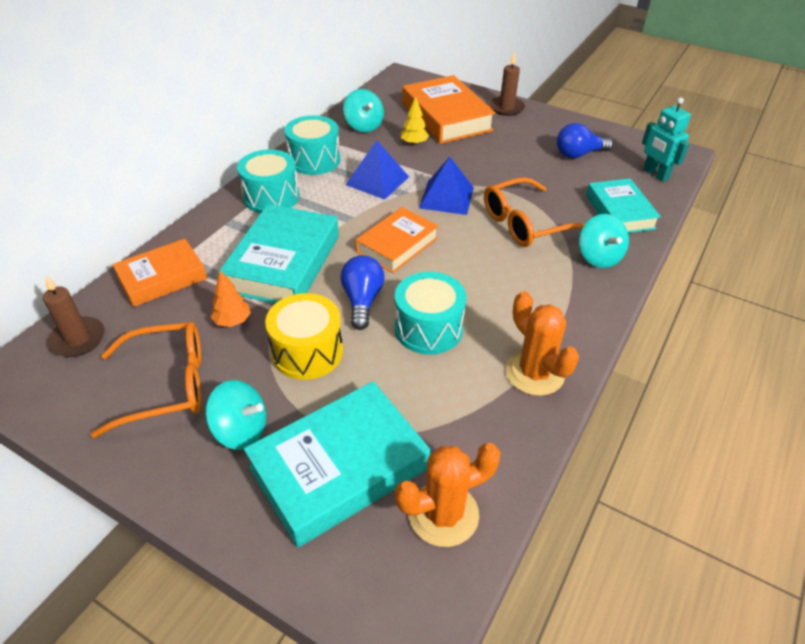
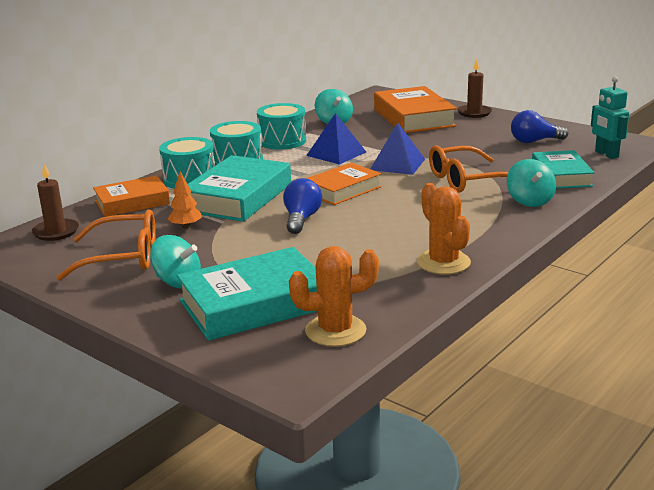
camera: 10 degrees right, 20 degrees down
yellow drum [265,293,343,380] -> none
turquoise drum [395,272,467,355] -> turquoise drum moved to [159,137,215,189]
yellow tree [401,96,429,146] -> none

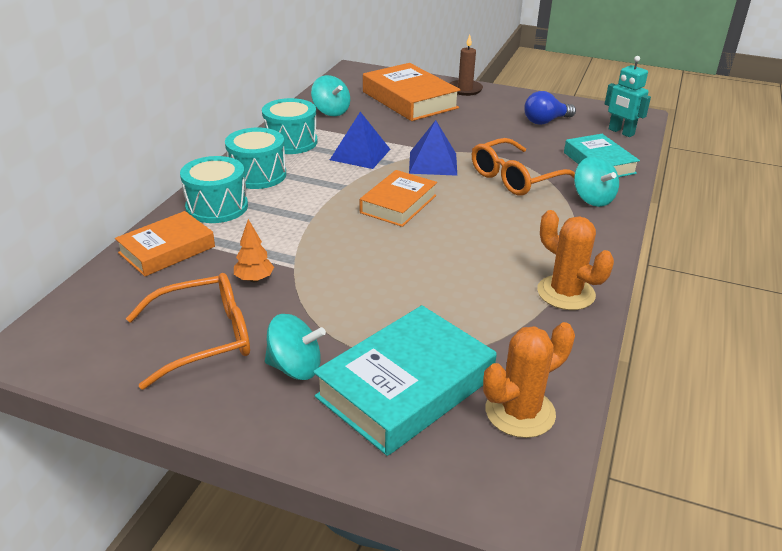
camera: 20 degrees left, 10 degrees up
brown candle [32,164,79,241] -> none
turquoise book [188,155,291,222] -> none
blue light bulb [283,178,322,234] -> none

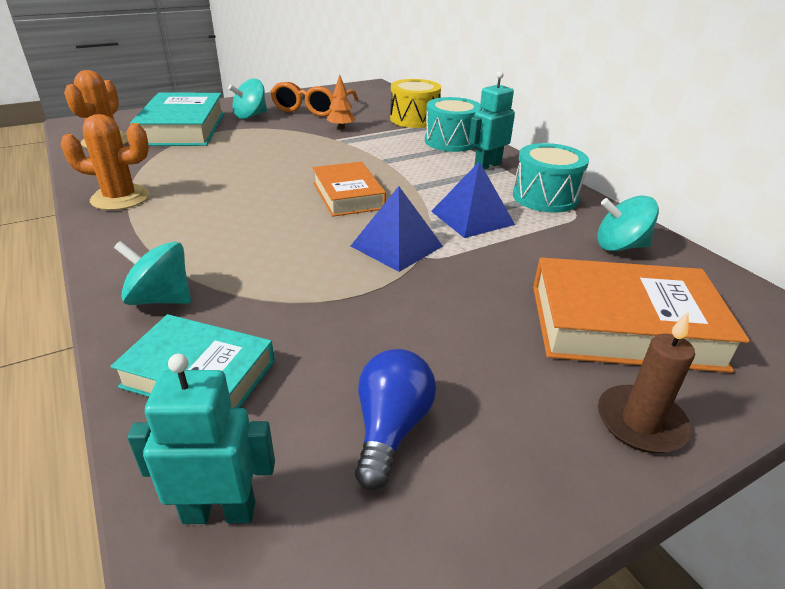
camera: 130 degrees right, 0 degrees up
orange book [115,211,215,277] -> yellow drum [390,79,441,128]
turquoise drum [225,128,286,189] -> turquoise robot [469,71,515,170]
orange glasses [472,138,575,196] -> none

